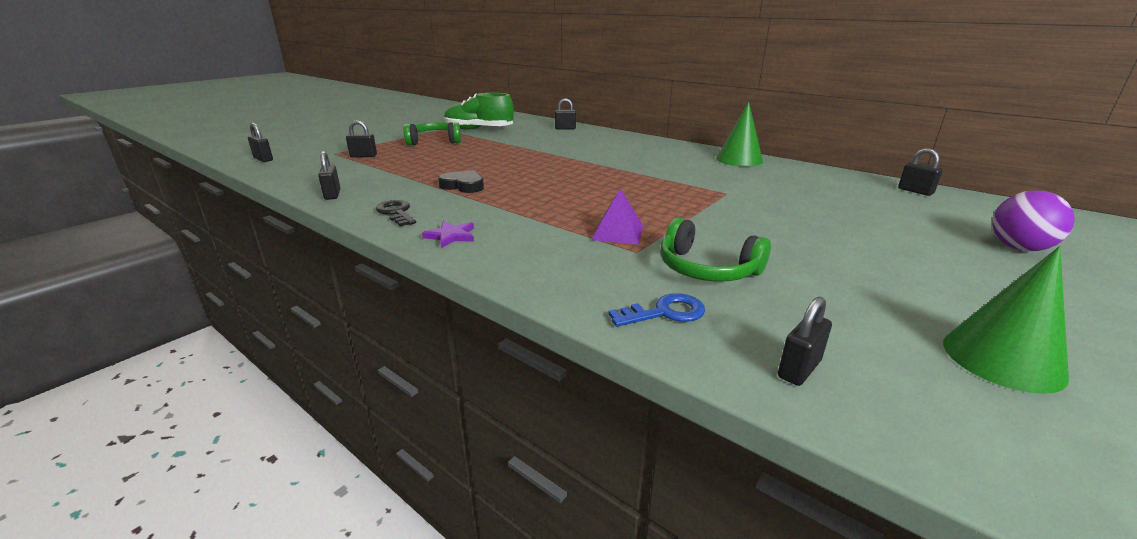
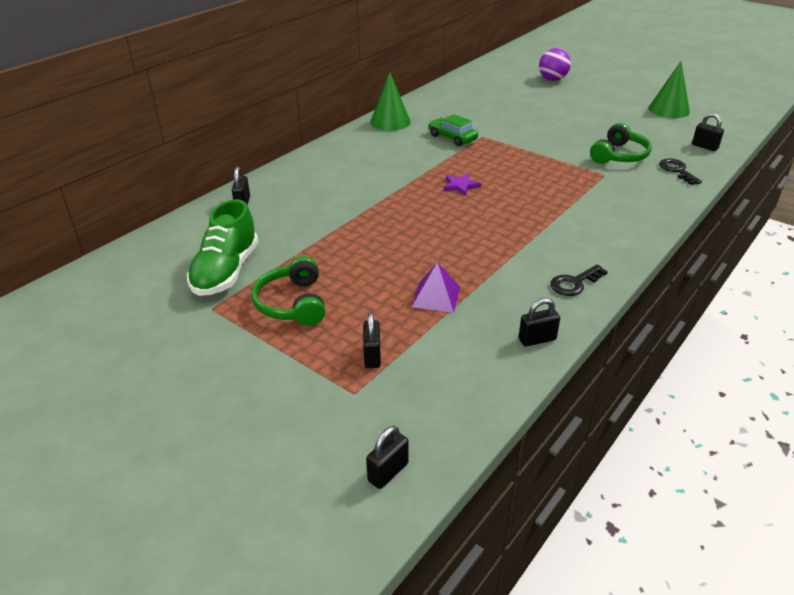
camera: 90 degrees left, 10 degrees up
purple star [422,221,474,248] -> purple star moved to [444,173,481,196]
black heart [438,170,484,193] -> none
purple pyramid [592,189,643,245] -> purple pyramid moved to [412,262,460,313]
blue key [608,293,705,327] -> black key [659,158,702,185]
black padlock [898,148,943,196] -> none
none -> green car [428,114,478,146]

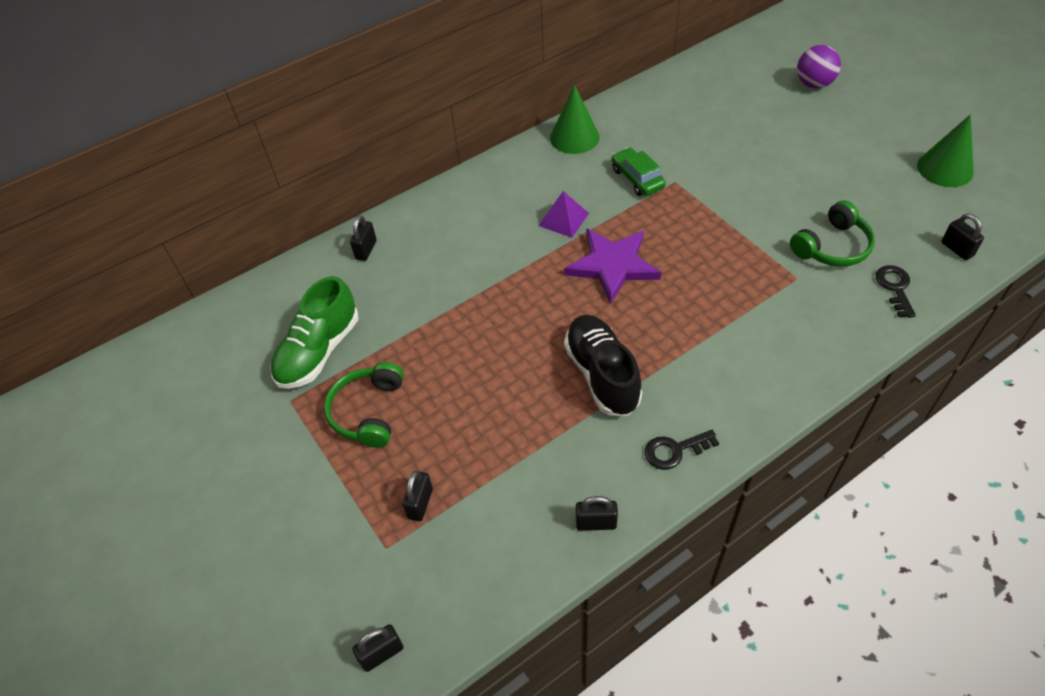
camera: 20 degrees right, 15 degrees up
purple pyramid [412,262,460,313] -> purple pyramid moved to [538,191,589,238]
purple star [444,173,481,196] -> purple star [564,229,661,304], size x2.09
none -> black shoe [564,315,642,416]

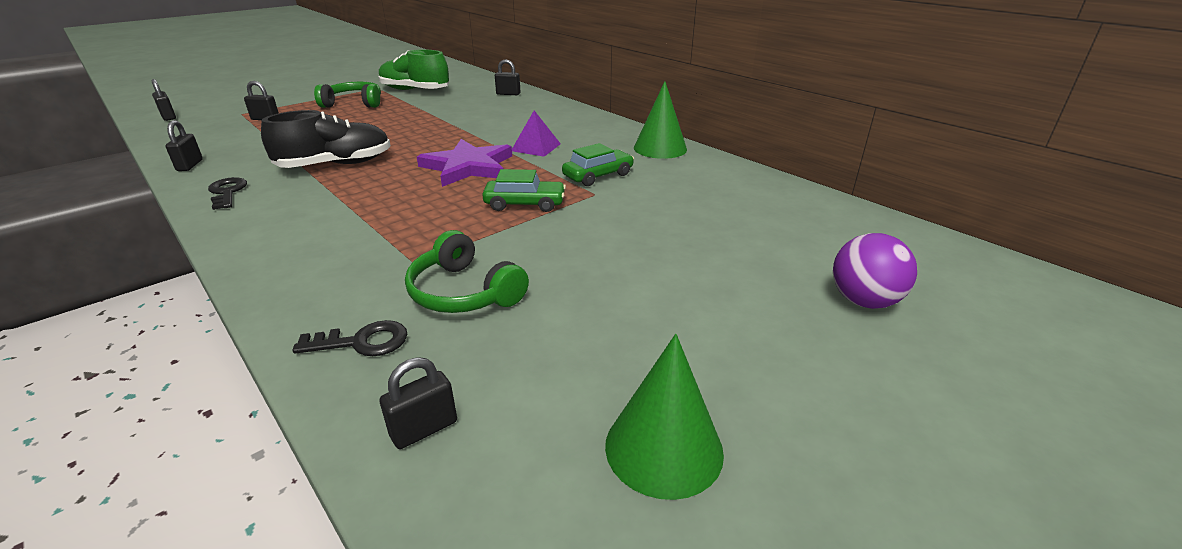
camera: 80 degrees right, 20 degrees down
none -> green car [482,169,566,212]

